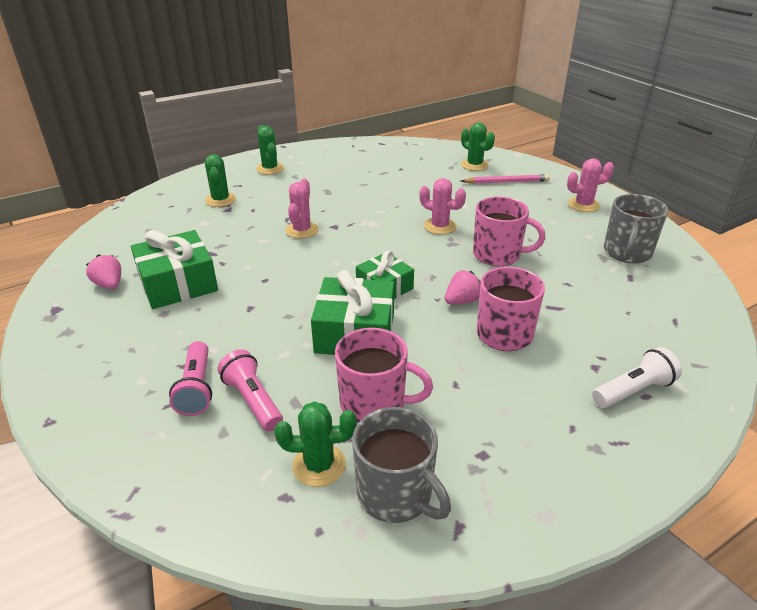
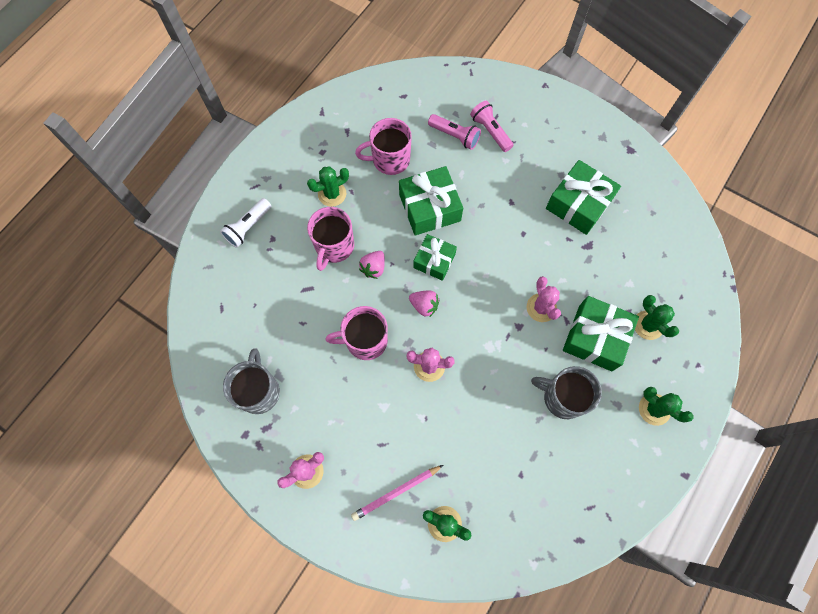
camera: 155 degrees right, 35 degrees up
pink strawberry [86,254,121,289] -> pink strawberry moved to [409,290,439,317]
green cactus [274,401,357,487] -> green cactus moved to [307,167,349,207]
grey mug [352,407,451,523] -> grey mug moved to [531,366,602,419]
none -> green gift [563,296,639,371]

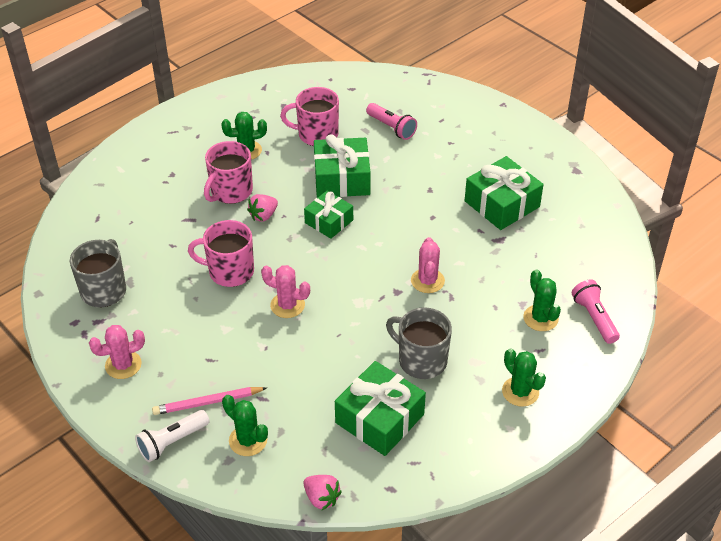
camera: 15 degrees right, 25 degrees down
white flashlight [220,198,271,248] -> white flashlight moved to [135,410,210,462]
pink strawberry [409,290,439,317] -> pink strawberry moved to [303,475,342,510]
pink flashlight [470,101,514,152] -> pink flashlight moved to [572,279,620,344]
green gift [563,296,639,371] -> green gift moved to [335,361,426,456]

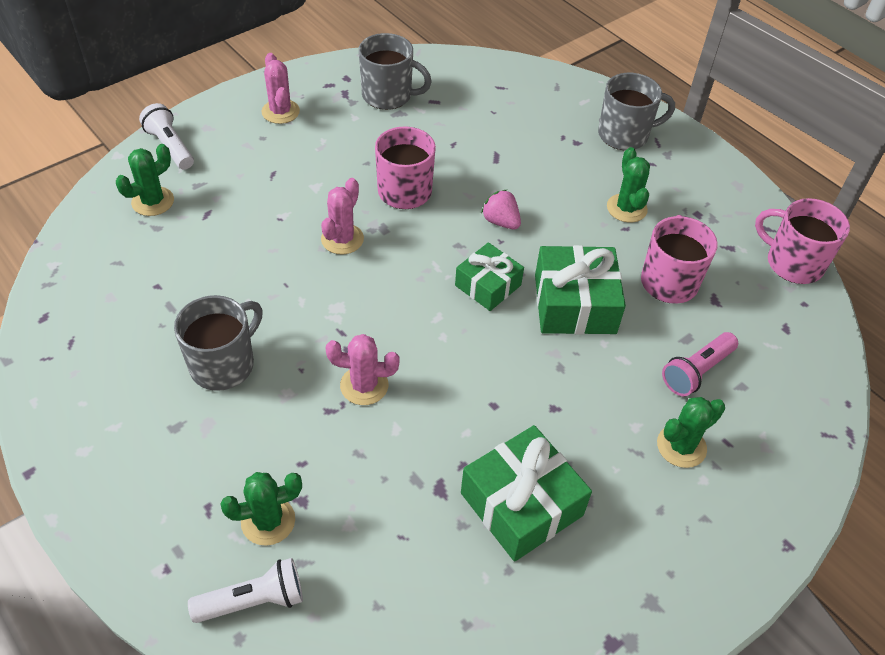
camera: 90 degrees right, 5 degrees up
pink pencil [152,387,267,415] -> none
pink mug [204,141,253,204] -> pink mug moved to [755,198,850,284]
pink strawberry [303,475,342,510] -> none
green gift [335,361,426,456] -> none
green cactus [502,349,546,407] -> green cactus moved to [657,397,725,468]
pink flashlight [572,279,620,344] -> white flashlight [188,558,303,623]
none -> grey mug [598,73,675,150]

